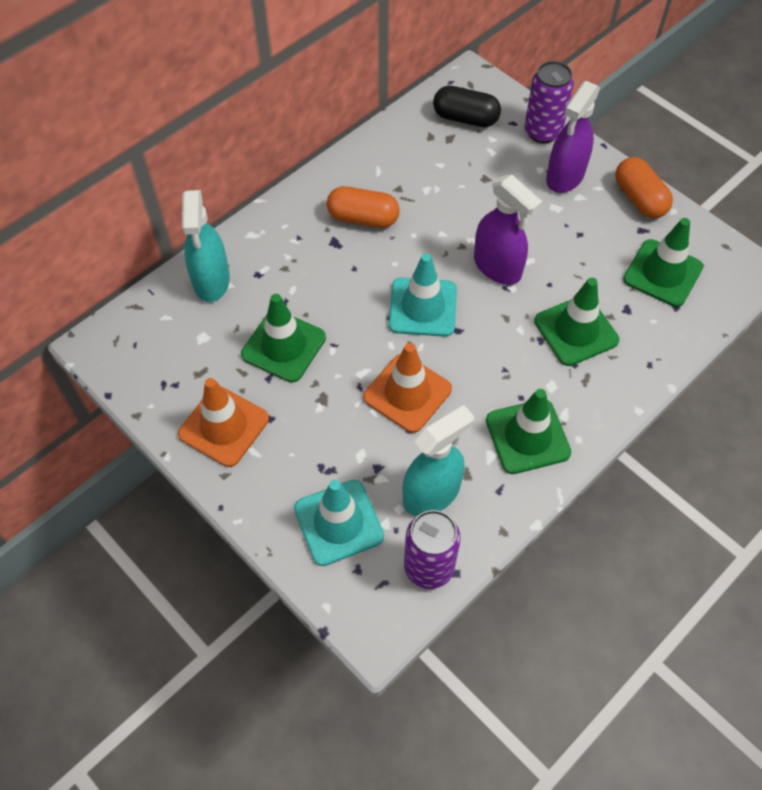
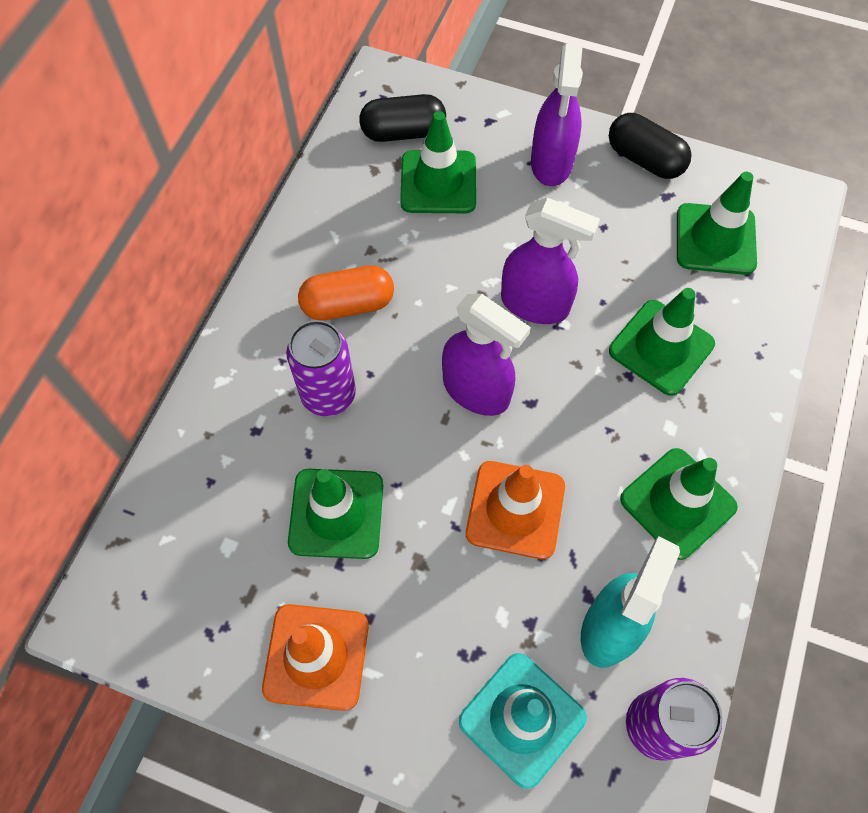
camera: 25 degrees left, 5 degrees up
turquoise spray bottle [182,190,230,302] -> none
turquoise traffic cone [389,253,457,337] -> purple spray bottle [442,294,531,416]
purple can [525,61,574,143] -> purple can moved to [286,320,356,416]
orange capsule [615,157,673,218] -> black capsule [609,113,692,179]
none -> green traffic cone [400,111,476,213]

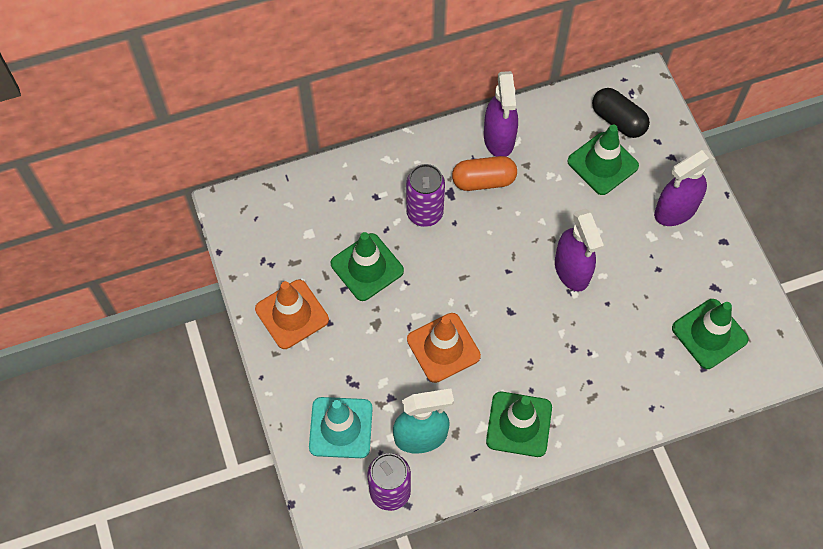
camera: 50 degrees right, 0 degrees up
orange capsule [298,265,394,321] -> orange capsule turned 45 degrees counterclockwise [452,156,517,191]
purple spray bottle [442,294,531,416] -> purple spray bottle moved to [484,71,518,157]
black capsule [609,113,692,179] -> none
green traffic cone [609,288,715,396] -> none

